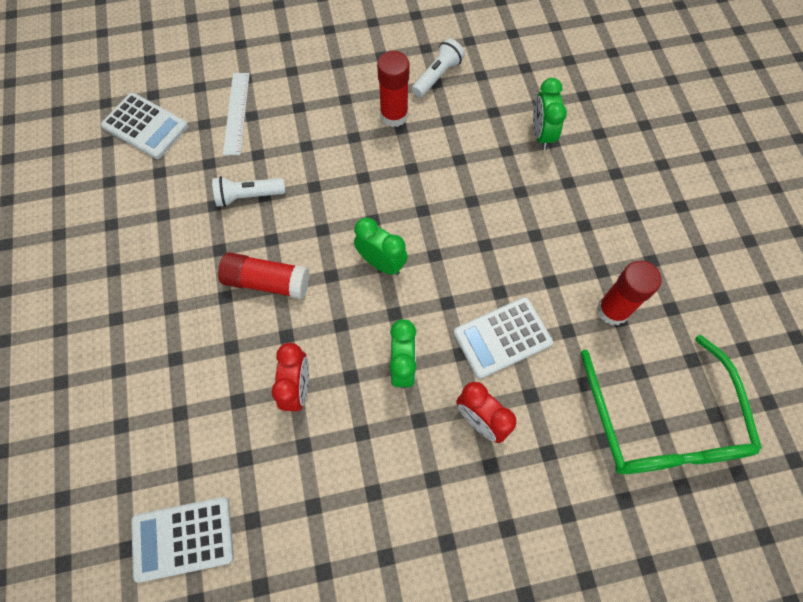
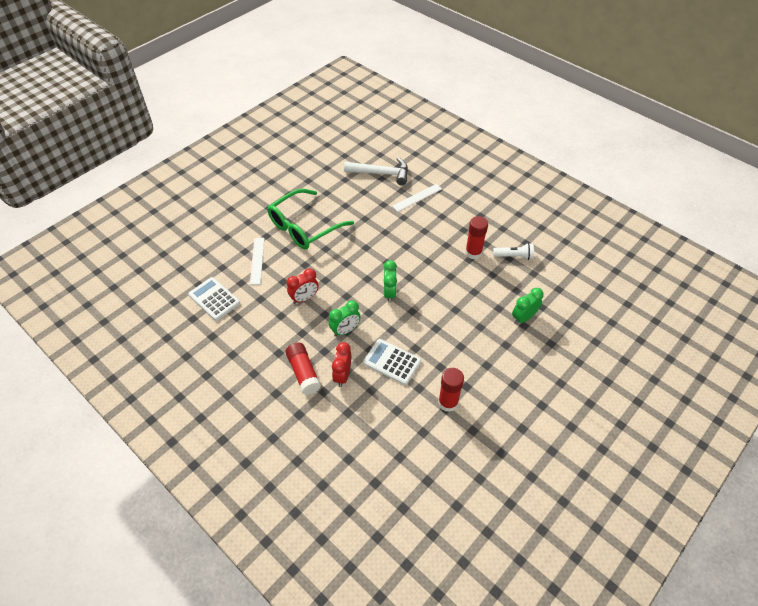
camera: 55 degrees right, 15 degrees down
white calculator [101,93,188,159] -> white hammer [344,158,408,185]
white flashlight [212,176,285,207] -> none
red glue stick [218,252,310,299] -> red glue stick moved to [285,343,321,395]
green glasses [581,335,762,474] -> green glasses moved to [267,189,354,250]
none -> white ruler [250,238,264,285]

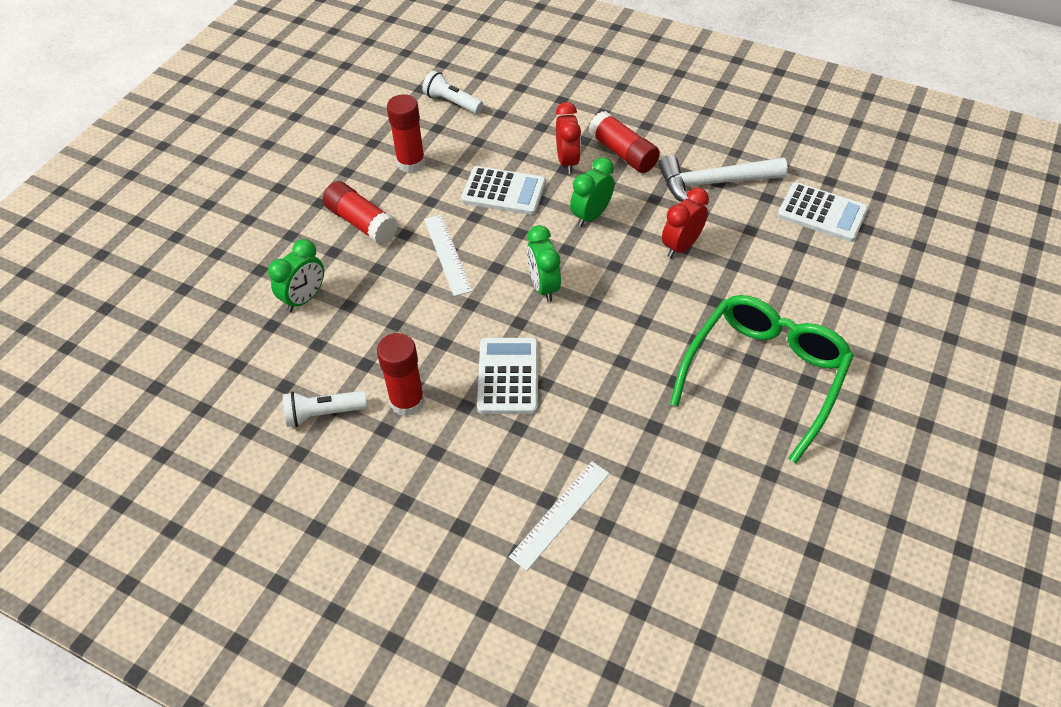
camera: 165 degrees right, 0 degrees up
white ruler [250,238,264,285] -> white ruler moved to [424,215,472,296]
white hammer [344,158,408,185] -> white hammer moved to [658,155,788,202]
none -> red glue stick [323,181,398,245]
none -> white flashlight [422,70,483,114]
none -> white calculator [477,338,538,414]

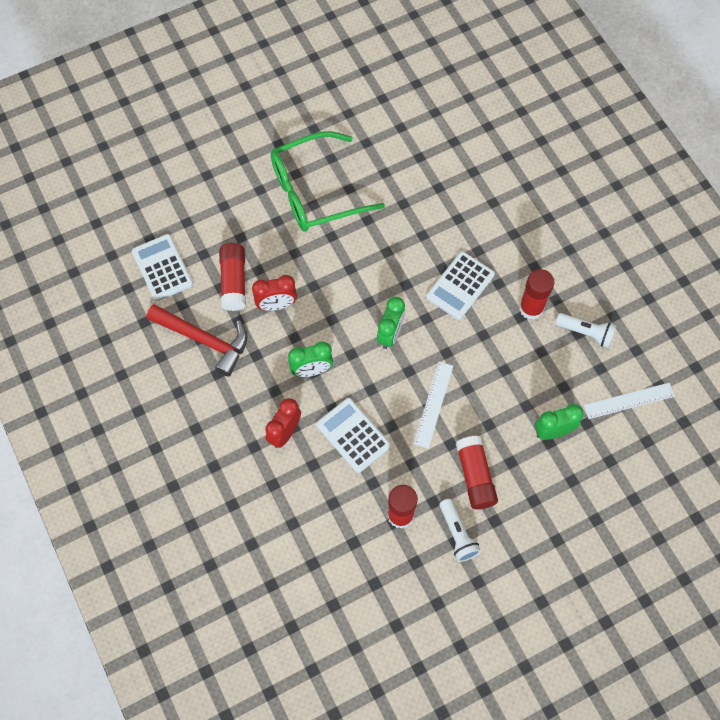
camera: 145 degrees left, 15 degrees up
white flashlight [422,70,483,114] -> white flashlight moved to [439,499,481,562]
white ruler [509,461,610,571] -> white ruler moved to [584,383,675,419]
red glue stick [588,111,660,173] -> red glue stick moved to [219,243,246,311]
white hammer [658,155,788,202] -> red hammer [146,304,247,376]

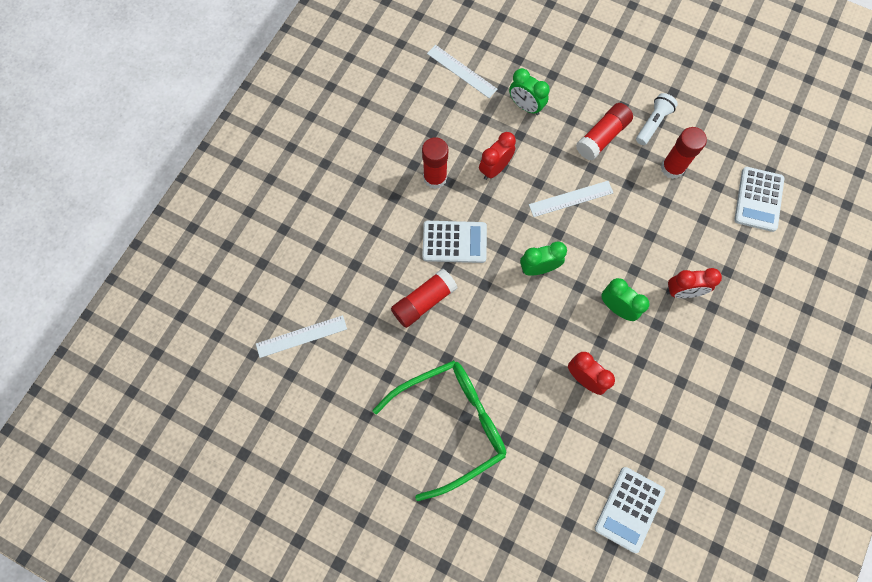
camera: 125 degrees left, 5 degrees up
red hammer [146,304,247,376] -> none
red glue stick [219,243,246,311] -> red glue stick moved to [391,269,458,328]
green glasses [270,131,385,231] -> green glasses turned 60 degrees counterclockwise [373,360,506,501]
white calculator [316,398,391,473] -> white calculator moved to [734,167,784,232]
white flashlight [556,313,616,347] -> none
none -> white ruler [256,315,347,358]
none -> red clock [479,132,516,180]

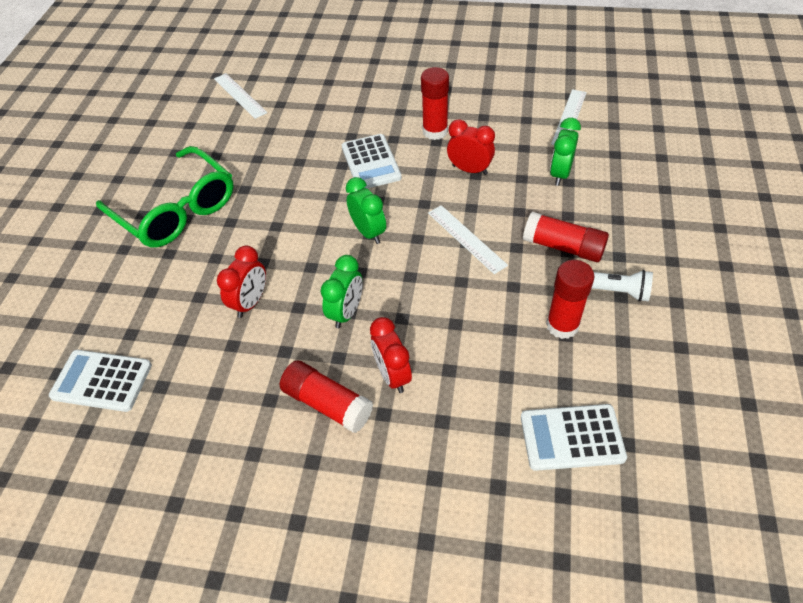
camera: 75 degrees right, 20 degrees down
red glue stick [391,269,458,328] -> red glue stick moved to [280,360,373,433]

